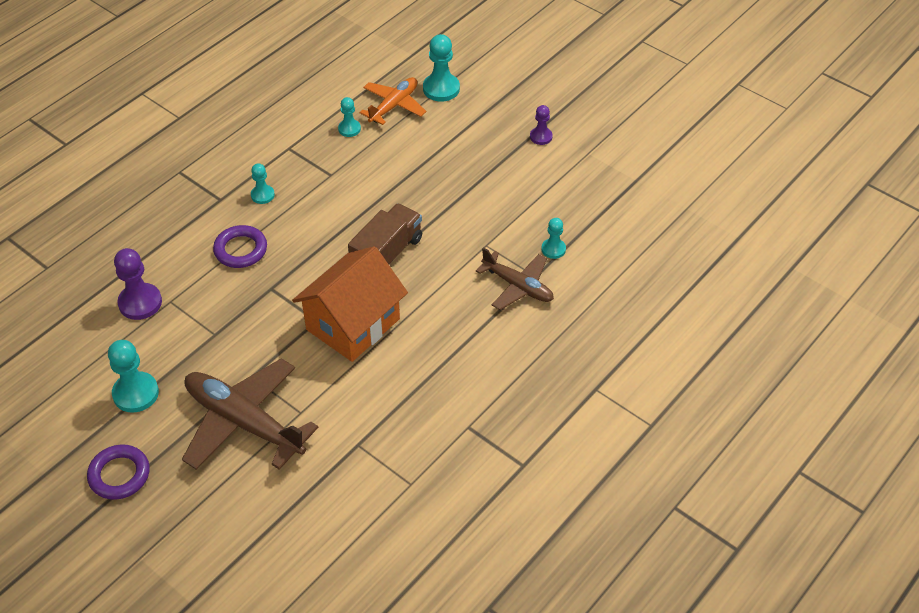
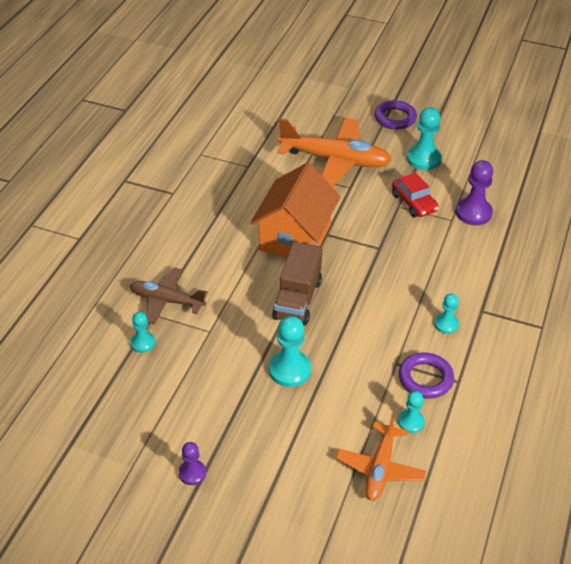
camera: 160 degrees right, 5 degrees down
brown plane [182,358,319,470] -> orange plane [277,118,392,187]
purple ring [213,225,267,268] -> purple ring moved to [399,352,454,399]
turquoise pawn [423,34,460,102] -> turquoise pawn moved to [269,316,311,387]
none -> red car [392,173,439,217]

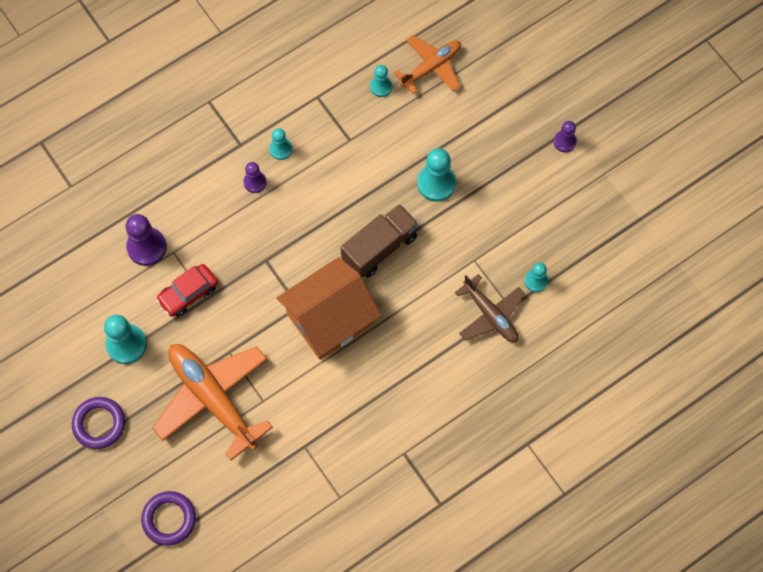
camera: 145 degrees left, 25 degrees up
red car [392,173,439,217] -> red car turned 135 degrees counterclockwise [156,264,218,317]
purple ring [399,352,454,399] -> purple ring moved to [141,491,196,546]
none -> purple pawn [243,162,267,193]

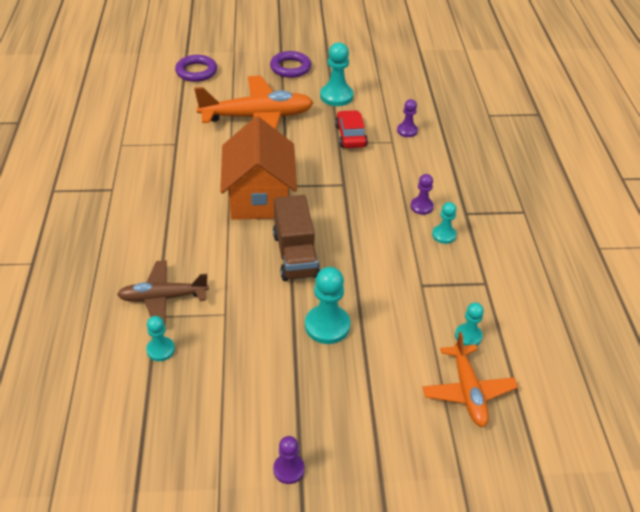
camera: 120 degrees right, 25 degrees down
purple pawn [126,214,167,266] -> purple pawn [397,99,418,137], size x0.59

